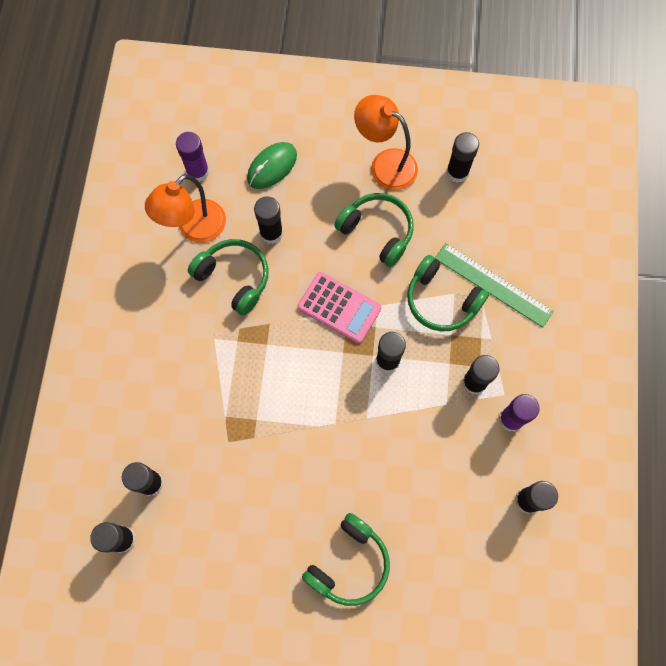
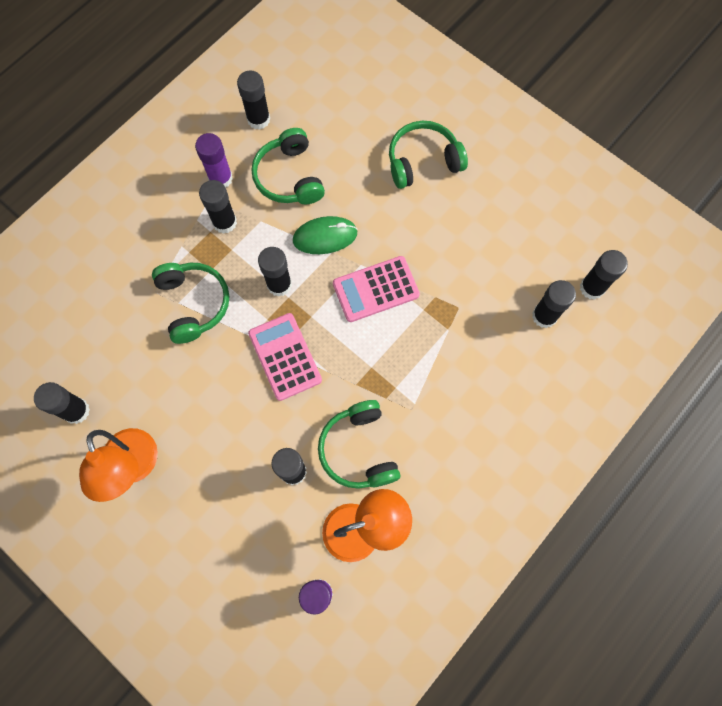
camera: 145 degrees left, 0 degrees up
green mouse [247,142,297,189] -> green mouse moved to [293,216,358,254]
green headphones [334,193,414,267] -> green headphones moved to [251,128,325,204]
green ruler [435,243,554,328] -> none
none -> pink calculator [333,256,420,322]

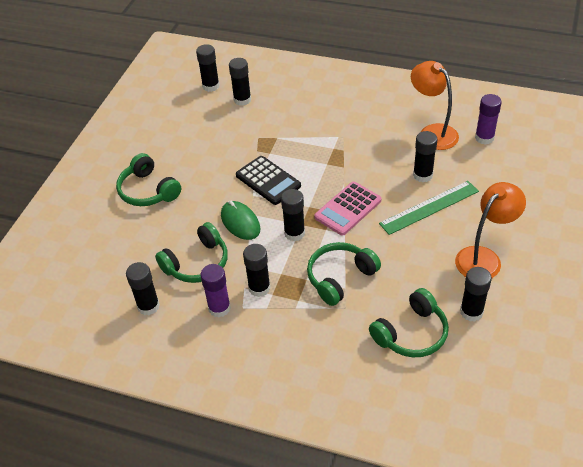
camera: 110 degrees left, 25 degrees down
green headphones [318,400,401,489] -> green headphones moved to [369,288,449,358]
pink calculator [333,256,420,322] -> black calculator [236,156,301,205]
none -> green ruler [379,181,479,235]

